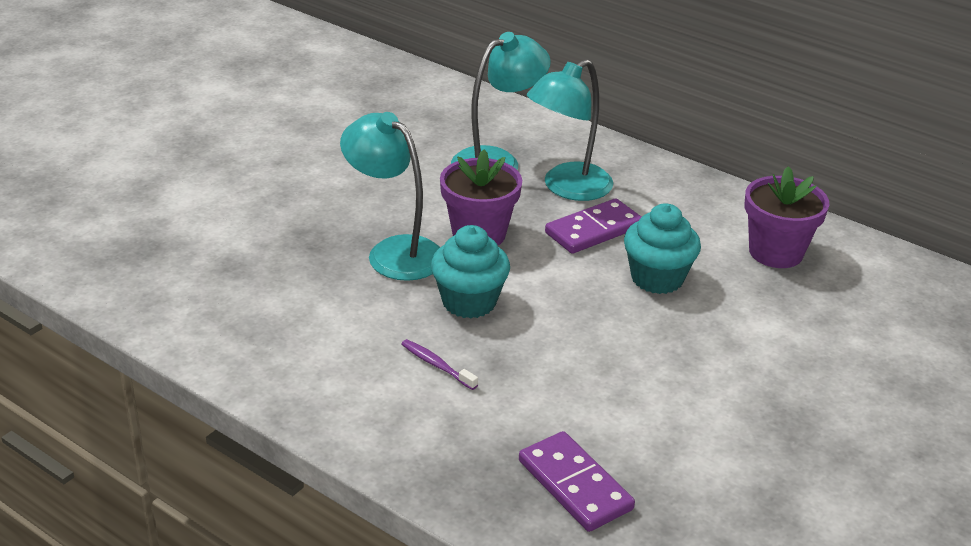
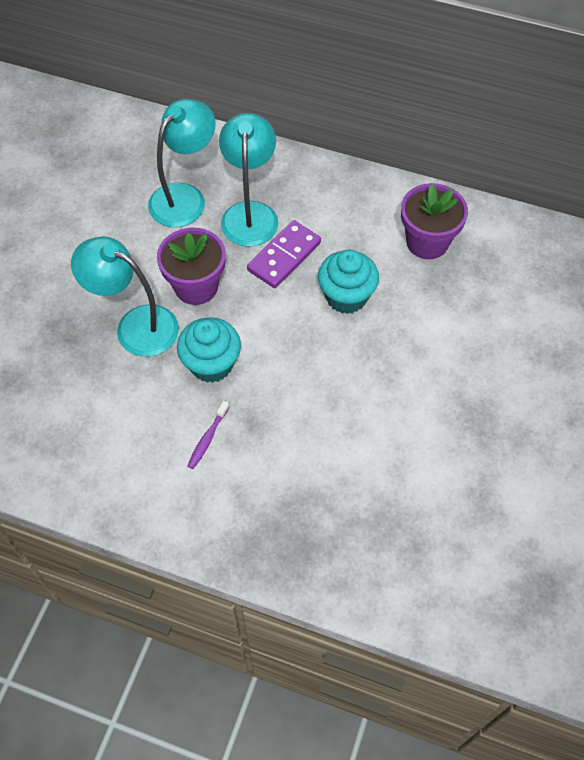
camera: 15 degrees left, 25 degrees up
purple toothbrush [401,339,478,390] -> purple toothbrush turned 90 degrees counterclockwise [188,401,229,469]
purple domino [519,431,635,532] -> none
turquoise lamp [527,59,613,201] -> turquoise lamp turned 150 degrees clockwise [219,113,278,247]

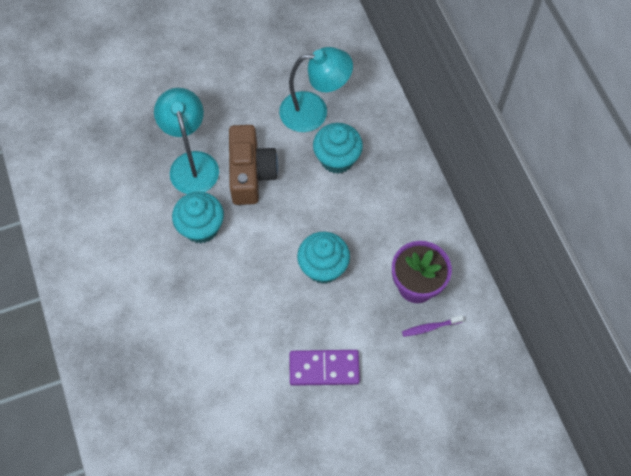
camera: 50 degrees right, 5 degrees up
purple flower pot [157,228,226,305] -> brown camera [229,125,278,205]
purple toothbrush [188,401,229,469] -> purple toothbrush moved to [402,315,464,337]
turquoise lamp [219,113,278,247] -> turquoise cupcake [313,123,363,174]
purple domino [247,220,321,288] -> purple domino moved to [290,350,360,386]

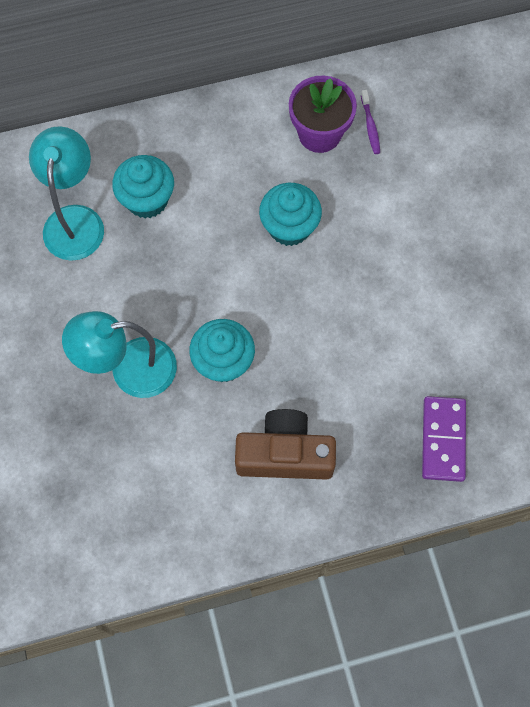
camera: 85 degrees left, 5 degrees up
brown camera [229,125,278,205] -> brown camera moved to [235,409,336,480]
purple domino [290,350,360,386] -> purple domino moved to [422,396,466,482]

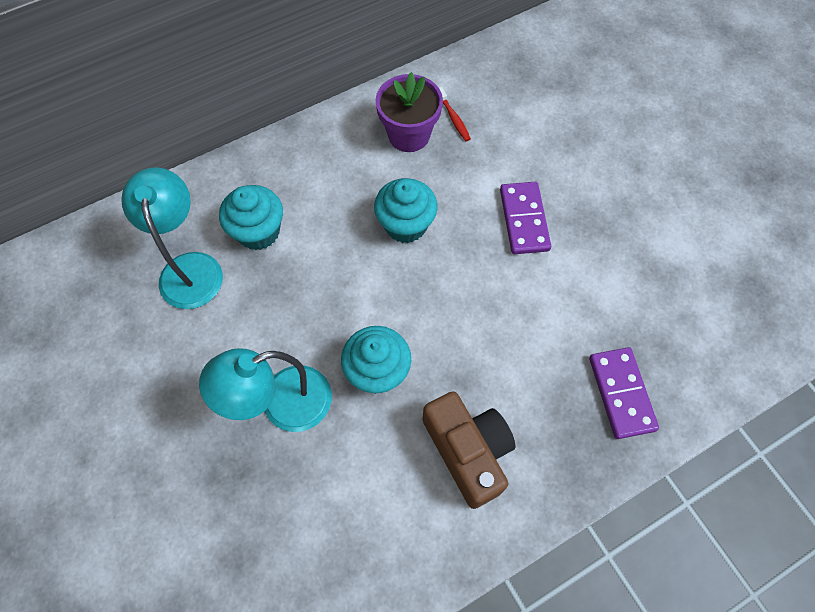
camera: 15 degrees left, 5 degrees down
brown camera [235,409,336,480] -> brown camera turned 75 degrees clockwise [423,391,516,509]
purple toothbrush [361,90,380,154] -> red toothbrush [439,87,471,142]
none -> purple domino [500,182,551,254]

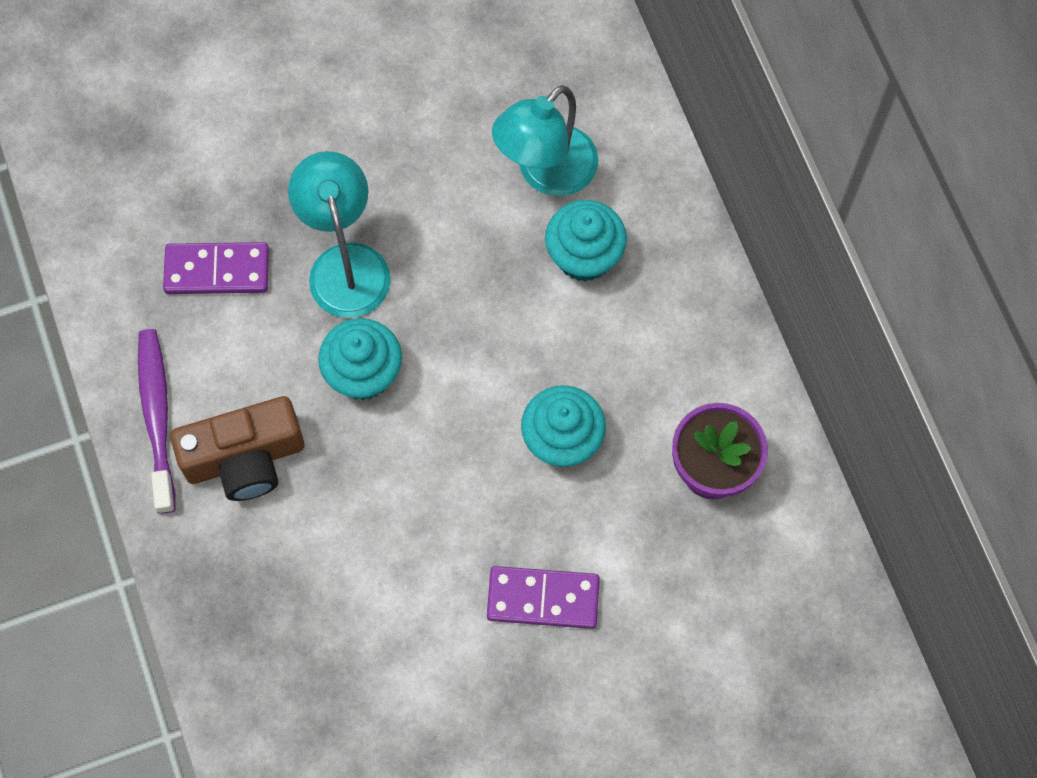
camera: 100 degrees right, 5 degrees up
turquoise lamp [121,167,223,309] -> turquoise lamp turned 135 degrees clockwise [492,85,598,196]
red toothbrush [439,87,471,142] -> none
purple domino [589,347,659,439] -> purple domino moved to [163,242,269,294]
none -> purple toothbrush [138,329,175,514]

